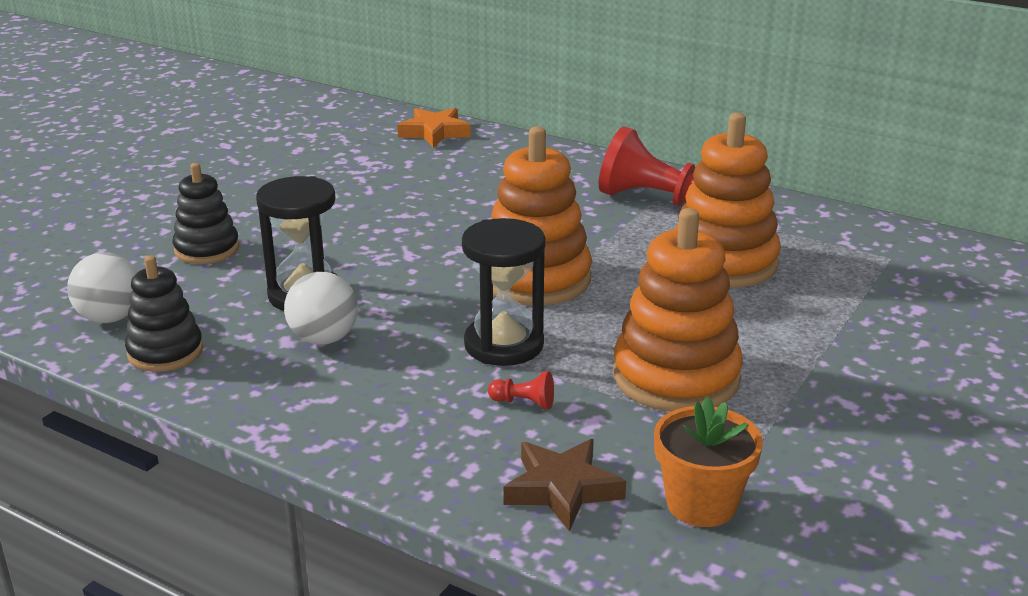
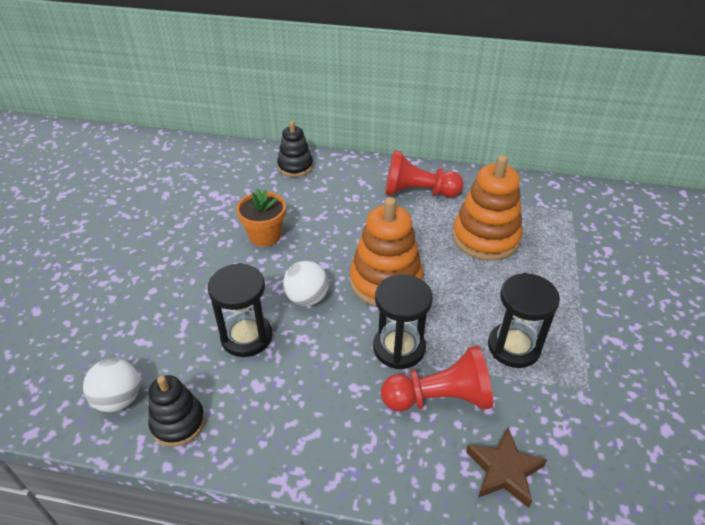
camera: 20 degrees left, 15 degrees up
black stacking toy [173,163,239,264] -> black stacking toy moved to [277,121,313,177]
white ball [284,272,358,345] -> white ball moved to [283,261,329,306]
orange star [397,108,471,147] -> none
red pawn [488,371,554,409] -> red pawn [381,345,493,411], size x2.47
orange stacking toy [613,208,743,412] -> black hourglass [488,273,560,368]
orange flower pot [654,397,763,527] -> orange flower pot moved to [236,189,286,247]

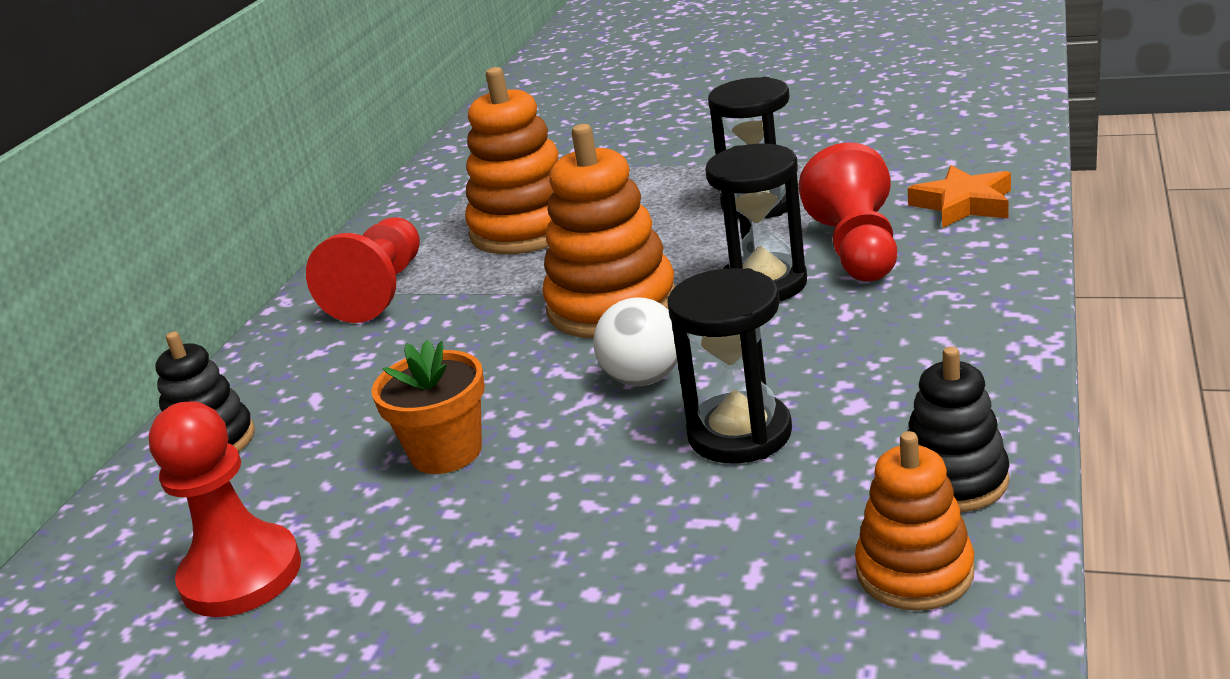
camera: 80 degrees left, 15 degrees down
white ball [83,358,140,412] -> orange stacking toy [855,431,974,611]
brown star [466,428,547,508] -> orange star [908,165,1011,228]
none -> red pawn [149,401,301,617]

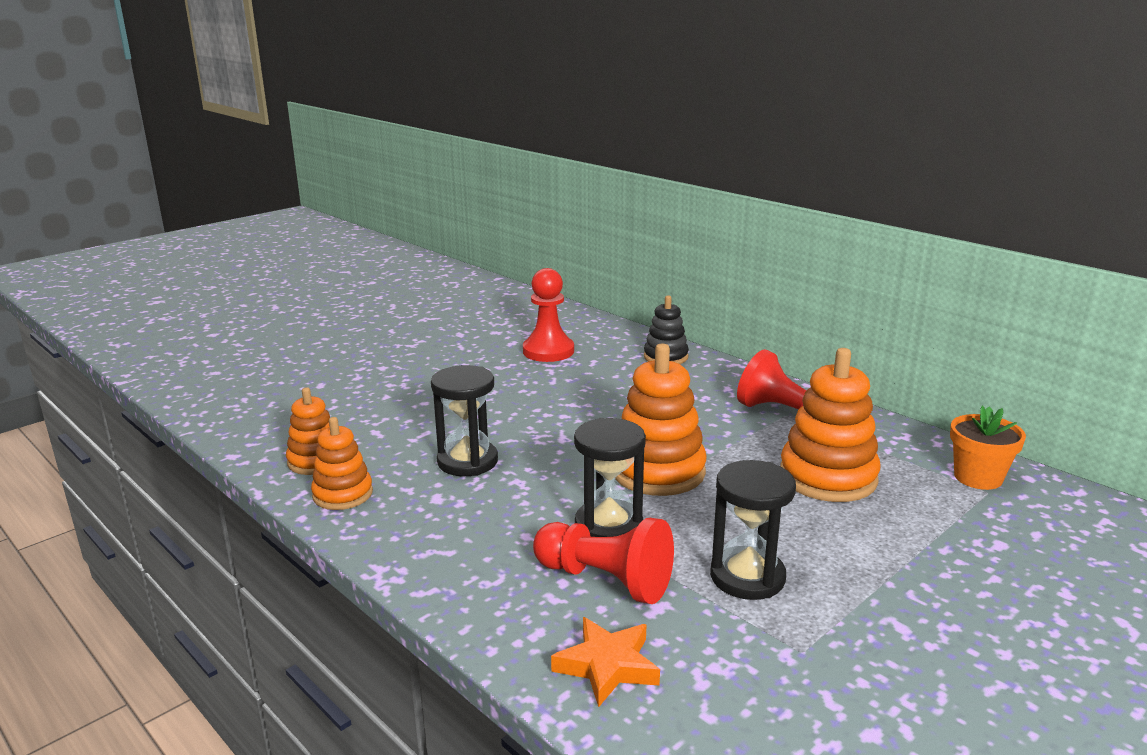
camera: 115 degrees right, 5 degrees down
orange flower pot [372,340,485,474] -> orange flower pot moved to [950,406,1026,490]
white ball [593,298,677,386] -> none
black stacking toy [908,347,1009,512] -> orange stacking toy [311,417,373,510]

